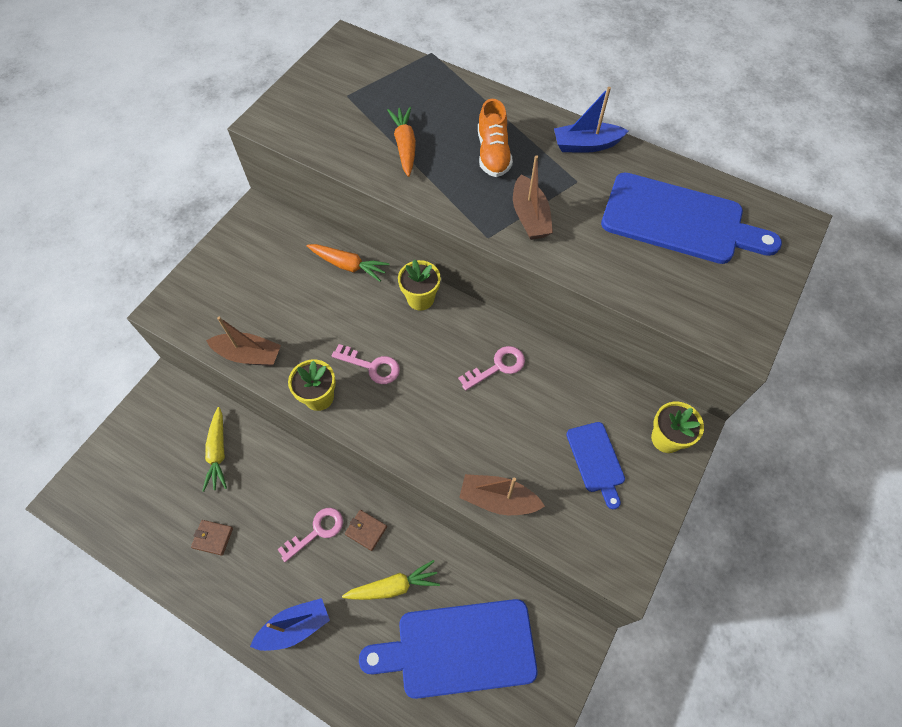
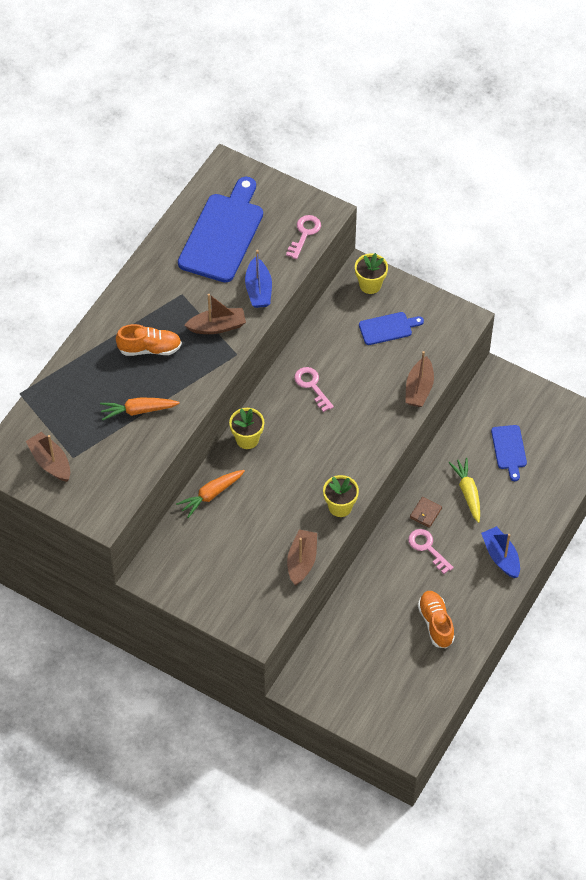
camera: 90 degrees left, 5 degrees down
brown wallet [191,520,233,556] -> orange shoe [418,591,455,648]
yellow carrot [202,407,227,492] -> none
orange carrot [307,244,390,282] -> orange carrot turned 150 degrees counterclockwise [176,470,245,518]
pink key [332,344,400,384] -> pink key moved to [286,215,321,259]
blue cutting board [359,599,537,699] -> blue cutting board [491,425,527,481], size x0.50
blue boat [554,87,628,153] -> blue boat moved to [245,250,272,308]
none -> brown boat [26,432,70,482]

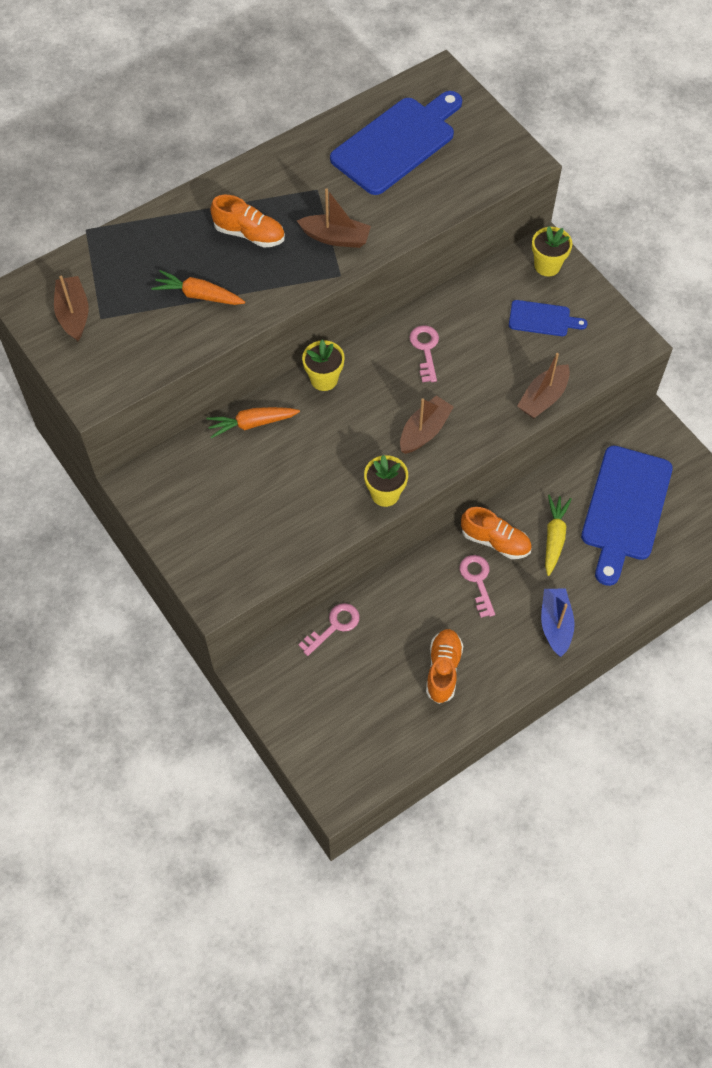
camera: 25 degrees right, 5 degrees up
blue boat [245,250,272,308] -> none
pink key [286,215,321,259] -> pink key moved to [298,603,360,656]
brown boat [287,529,317,585] -> brown boat moved to [400,396,454,454]
brown wallet [410,497,442,528] -> orange shoe [461,507,532,559]
blue cutting board [491,425,527,481] -> blue cutting board [581,445,673,586], size x1.99

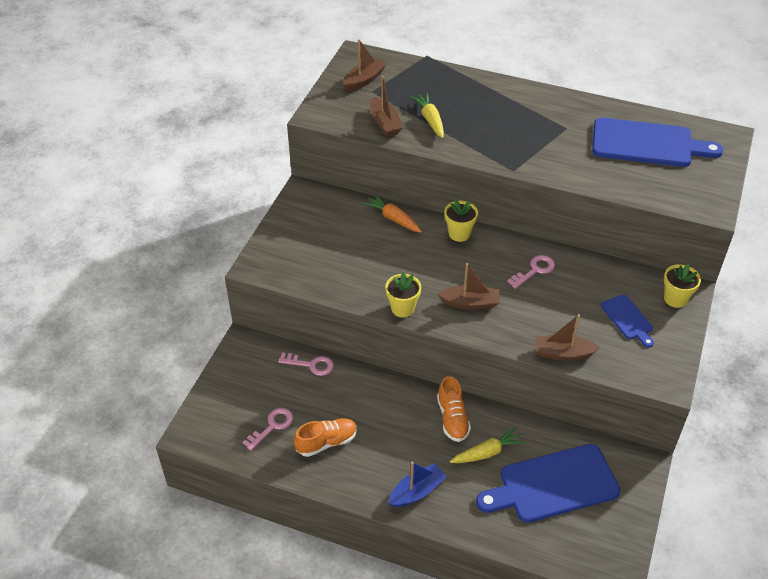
camera: 55 degrees right, 15 degrees down
orange carrot [151,270,245,305] -> yellow carrot [410,93,444,138]
orange shoe [210,195,285,248] -> none
brown boat [297,188,371,248] -> brown boat moved to [370,76,403,137]
pink key [460,555,495,618] -> pink key moved to [242,408,293,451]

